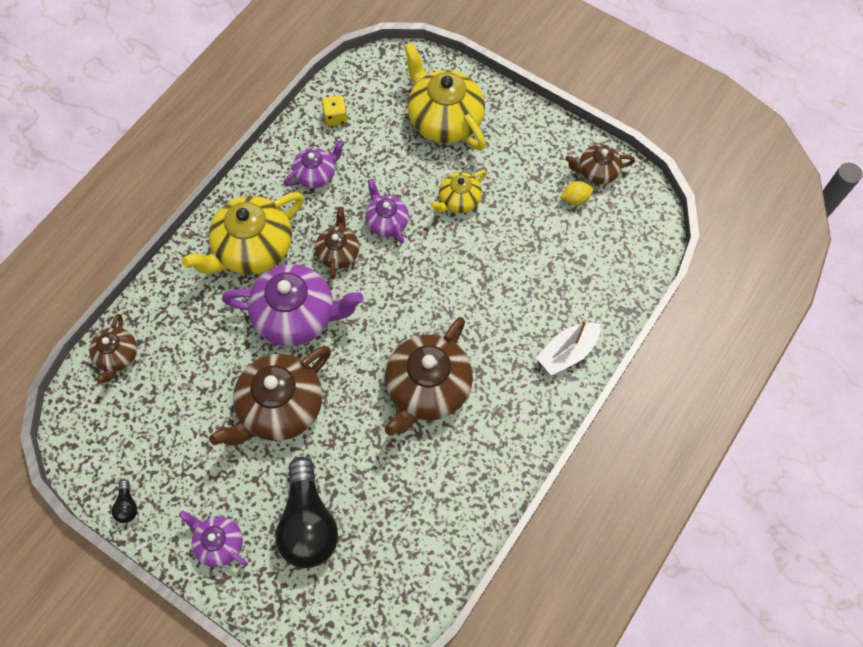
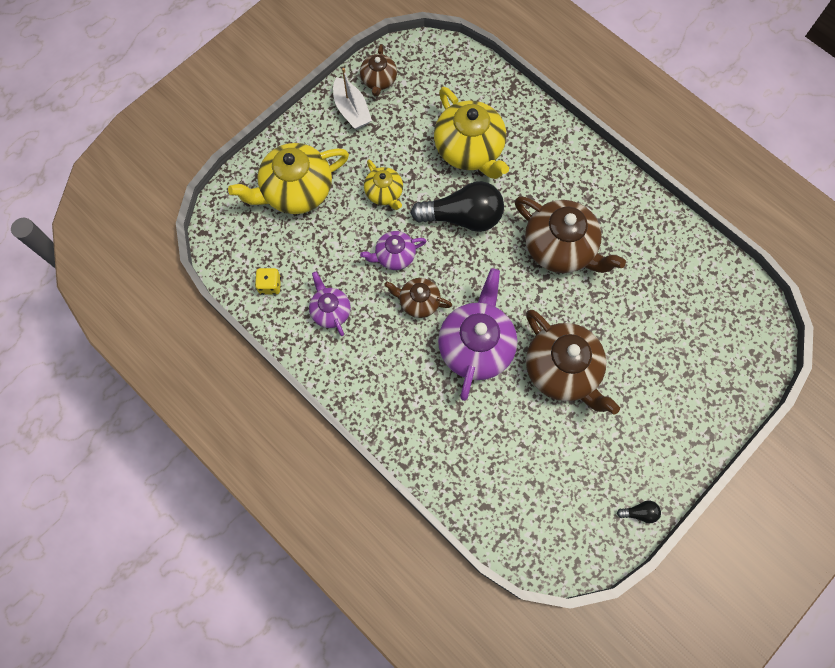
camera: 80 degrees left, 5 degrees up
brown teapot [89,314,137,383] -> none
purple teapot [179,511,248,567] -> none
yellow teapot [182,192,304,275] -> yellow teapot moved to [434,87,509,179]
black light bulb [275,457,338,568] -> black light bulb moved to [411,181,504,232]
white boat [536,319,601,375] -> white boat moved to [333,68,372,129]
yellow lemon [560,181,593,205] -> none

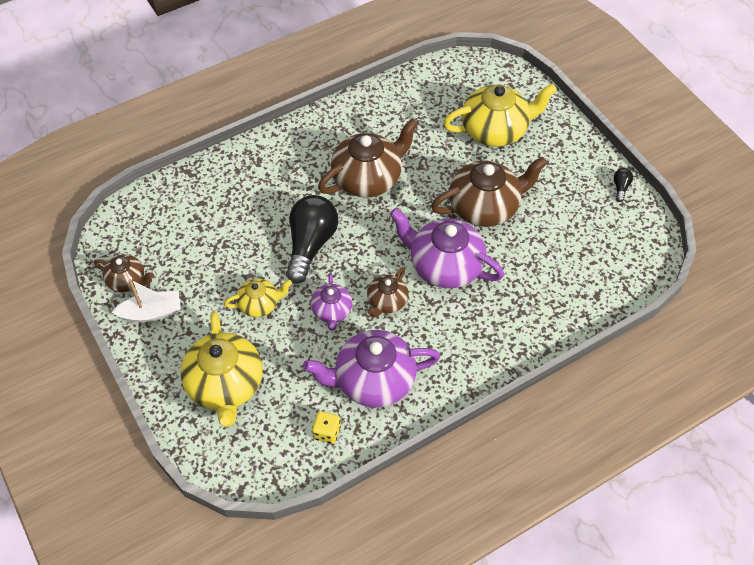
camera: 75 degrees left, 15 degrees down
purple teapot [309,272,351,336] -> purple teapot [303,330,440,408], size x1.85
yellow teapot [434,87,509,179] -> yellow teapot moved to [443,83,557,147]

